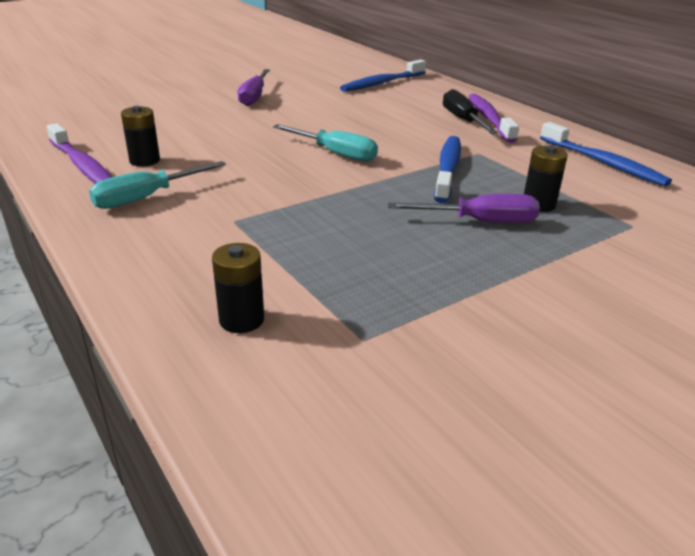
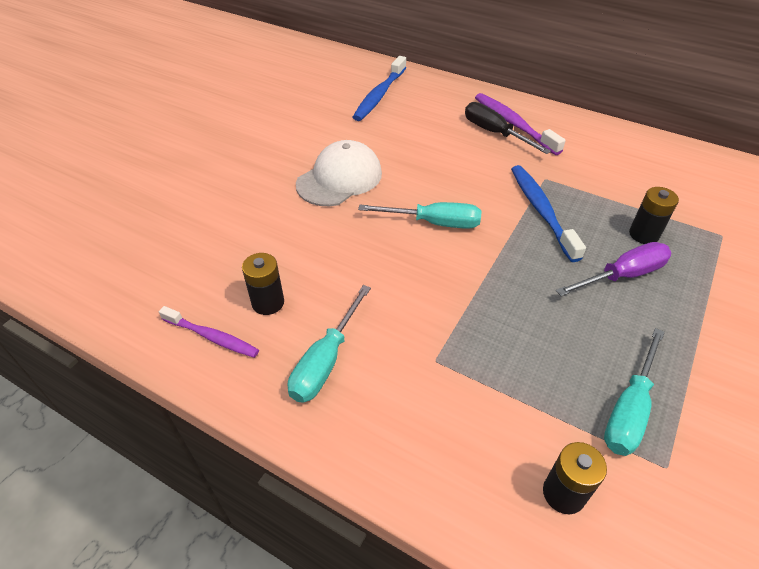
camera: 25 degrees left, 15 degrees up
purple toothbrush [47,123,112,184] -> purple toothbrush [159,306,259,358], size x0.65
purple screwdriver [238,69,270,106] -> none
blue toothbrush [540,122,672,187] -> none
none -> white cap [296,140,382,206]
none -> turquoise screwdriver [604,328,665,456]

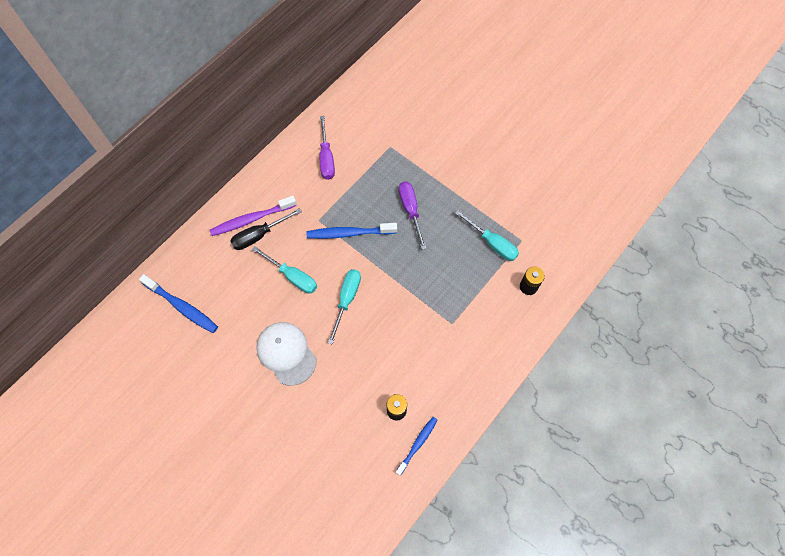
camera: 80 degrees left, 20 degrees up
purple toothbrush [159,306,259,358] -> blue toothbrush [396,417,437,476]
turquoise screwdriver [288,285,371,403] -> turquoise screwdriver moved to [252,246,317,294]
black battery [629,187,679,244] -> none
none -> purple screwdriver [320,116,335,180]

